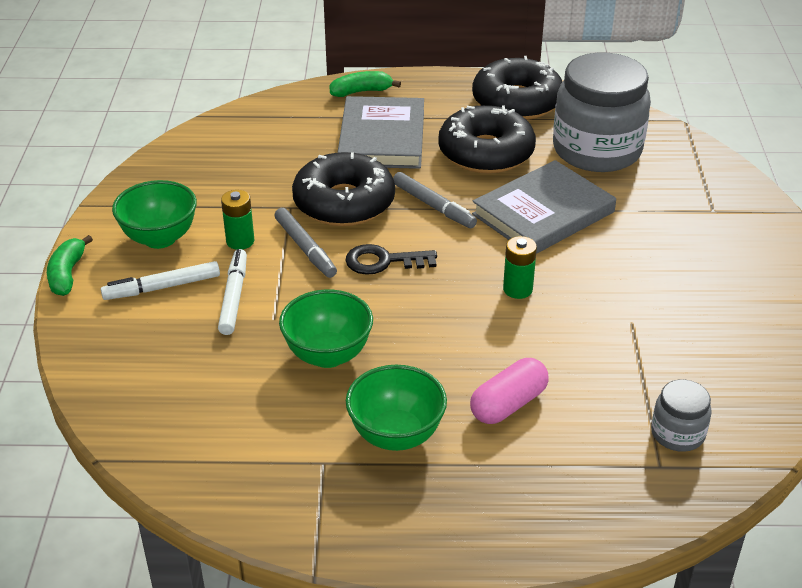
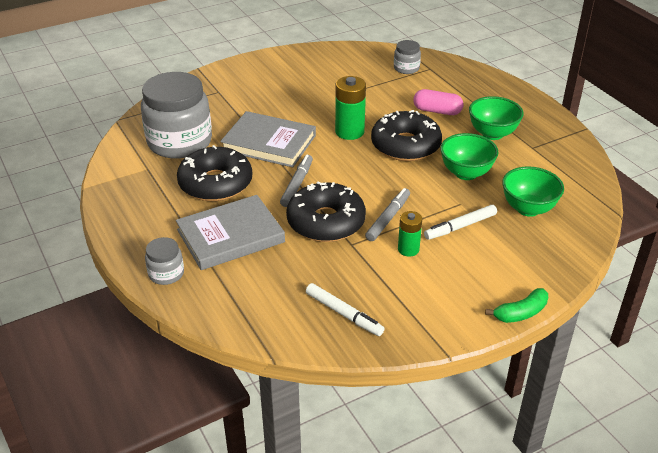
camera: 120 degrees left, 0 degrees up
white marker [101,261,220,300] -> white marker moved to [306,283,384,336]
green bowl [112,180,197,249] -> green bowl moved to [502,166,564,217]
green banana [330,71,401,97] -> grey jar [145,237,184,285]
black key [345,244,437,275] -> none
black donut [472,56,562,120] -> black donut moved to [371,110,442,161]
green battery [503,236,537,299] -> green battery [335,76,366,140], size x1.61

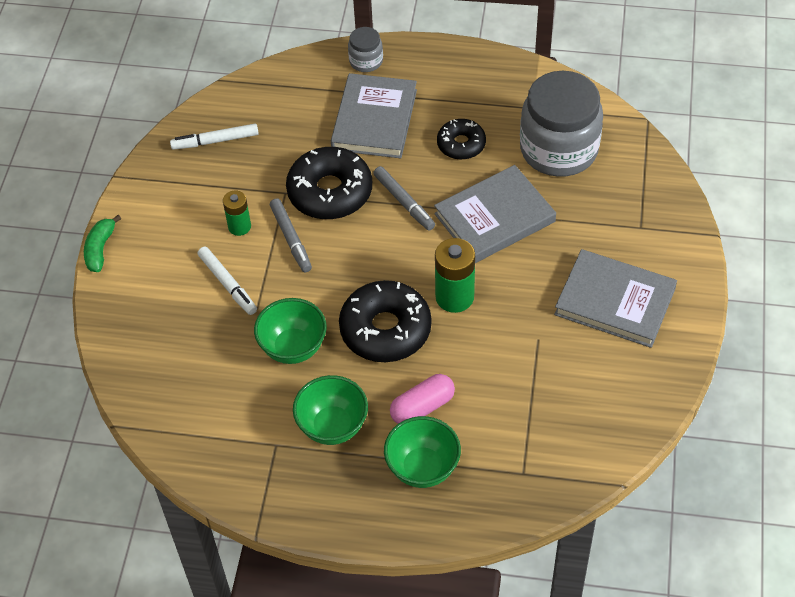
camera: 130 degrees right, 15 degrees up
black donut [177,145,252,201] -> black donut [437,119,486,160], size x0.58
grey jar [394,40,421,74] -> none
white marker [424,205,497,240] -> white marker turned 135 degrees clockwise [197,246,257,315]
green bowl [502,166,564,217] -> green bowl moved to [384,416,461,488]
none -> grey book [554,249,677,348]

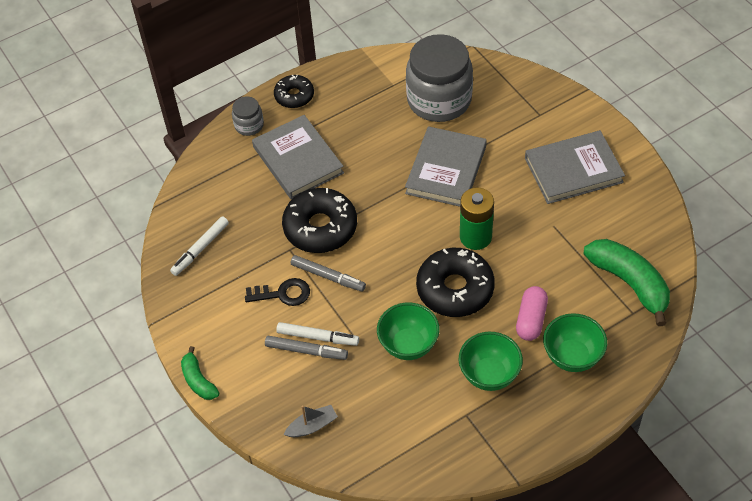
camera: 40 degrees left, 0 degrees up
green battery [223,191,251,236] -> black key [245,278,310,306]
grey marker [373,166,435,230] -> grey marker moved to [265,336,348,360]
black donut [437,119,486,160] -> black donut moved to [274,75,314,108]
none -> grey boat [284,405,338,437]
none -> green banana [584,239,670,326]

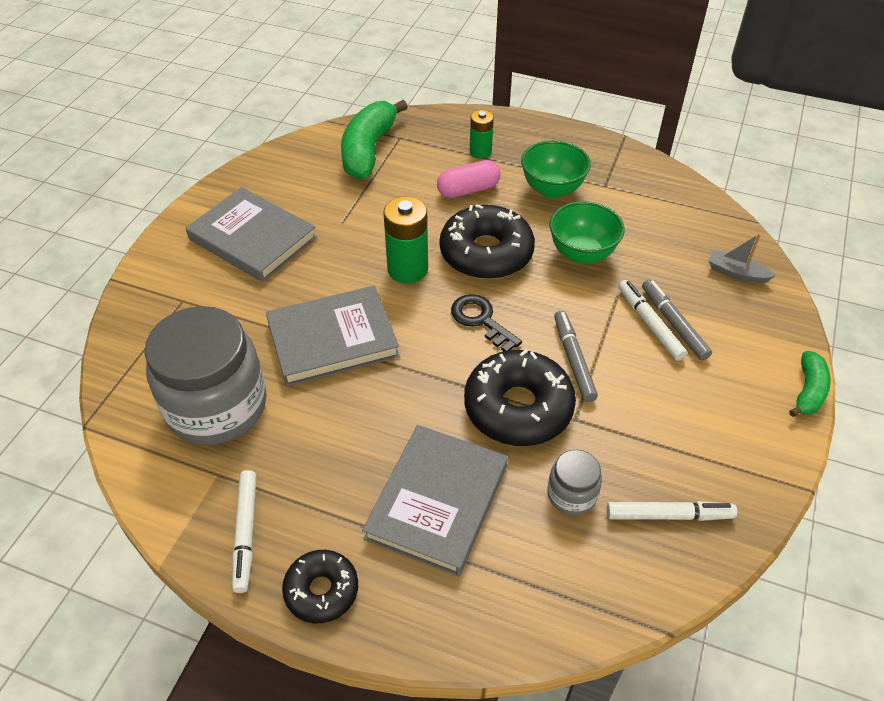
camera: 130 degrees left, 5 degrees down
grey jar [232,96,264,136] -> grey jar moved to [547,450,602,515]
black key [245,278,310,306] -> black key moved to [451,294,522,351]
green bowl [543,313,607,372] -> green battery [470,110,494,159]
none -> white marker [232,470,256,593]

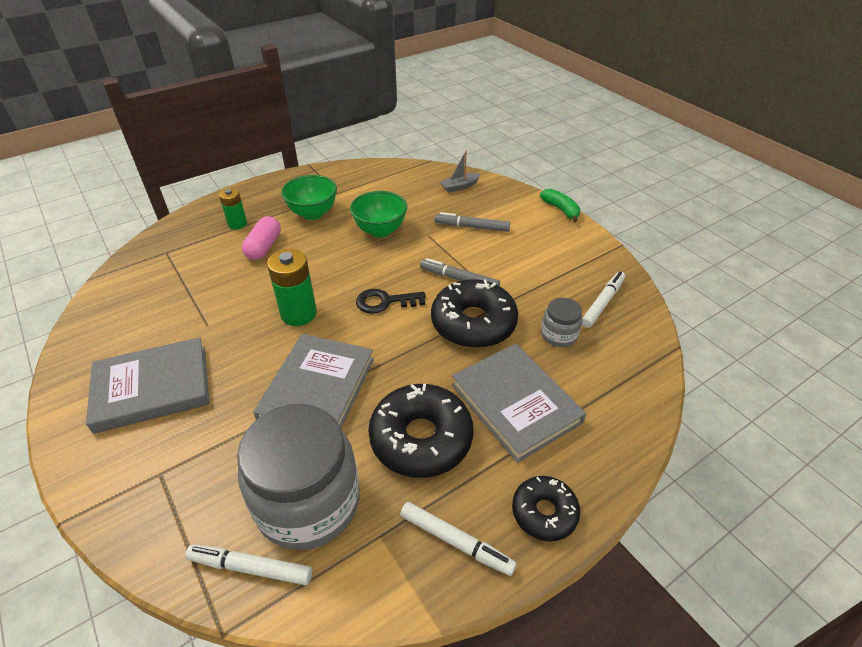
camera: 55 degrees left, 5 degrees down
green banana [341,100,408,179] -> none
black donut [440,204,535,279] -> black donut moved to [368,384,473,478]
white marker [618,280,687,361] -> white marker moved to [185,544,312,585]

